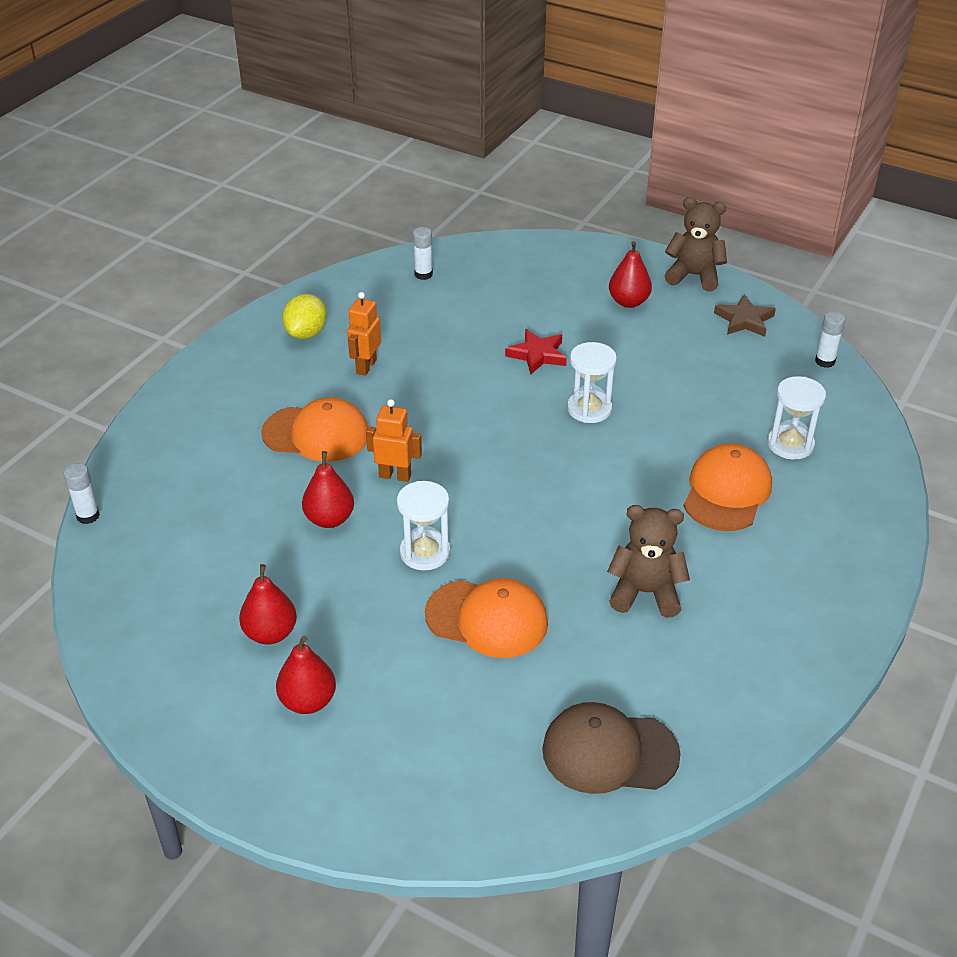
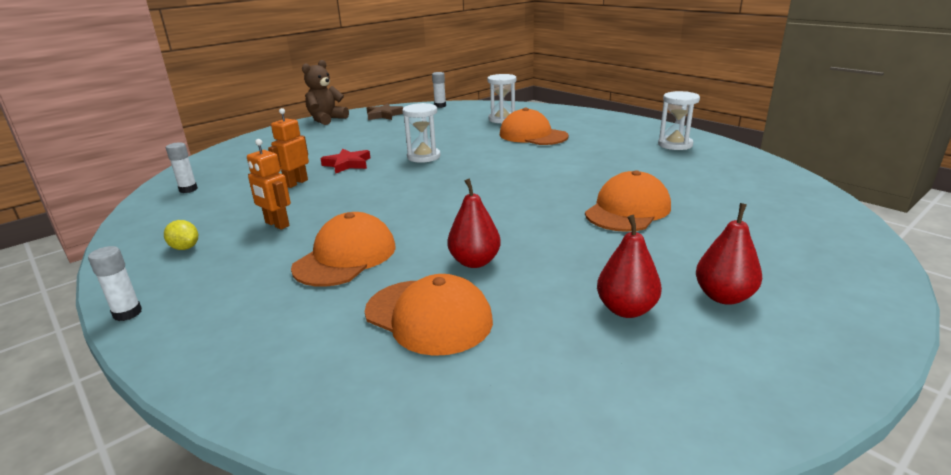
camera: 70 degrees left, 15 degrees down
white glue stick [64,463,100,524] -> white glue stick moved to [88,246,142,321]
yellow lemon [282,294,327,339] -> yellow lemon [164,220,198,250], size x0.64
orange robot [366,399,422,482] -> orange robot moved to [268,108,309,188]
white hourglass [397,481,450,571] -> white hourglass moved to [658,91,700,150]
brown cap [542,702,681,794] -> none
brown teddy bear [607,505,690,618] -> none
red pear [609,241,652,308] -> none
none -> orange cap [365,274,493,356]

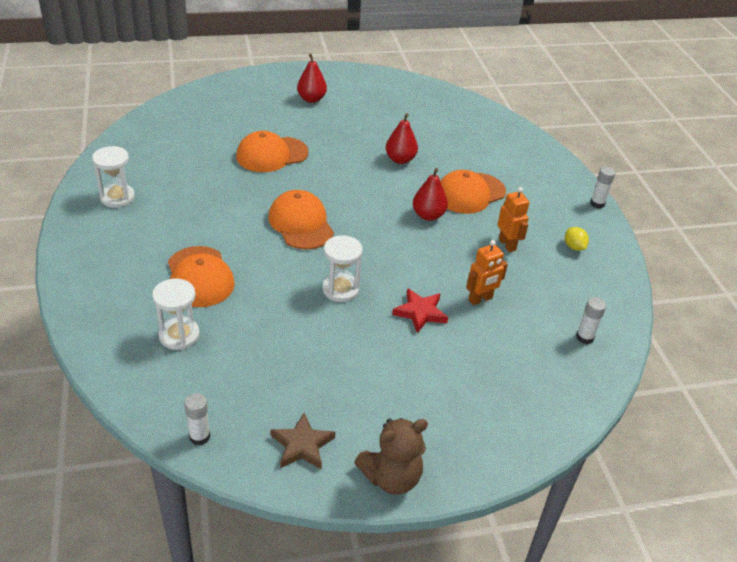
camera: 155 degrees left, 15 degrees up
orange cap [365,274,493,356] -> orange cap moved to [268,190,334,249]
red pear [597,215,662,318] -> red pear moved to [413,168,448,221]

